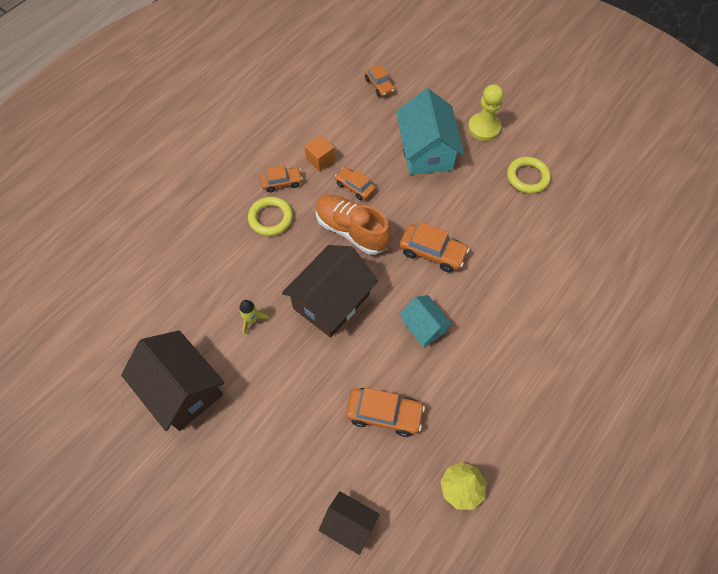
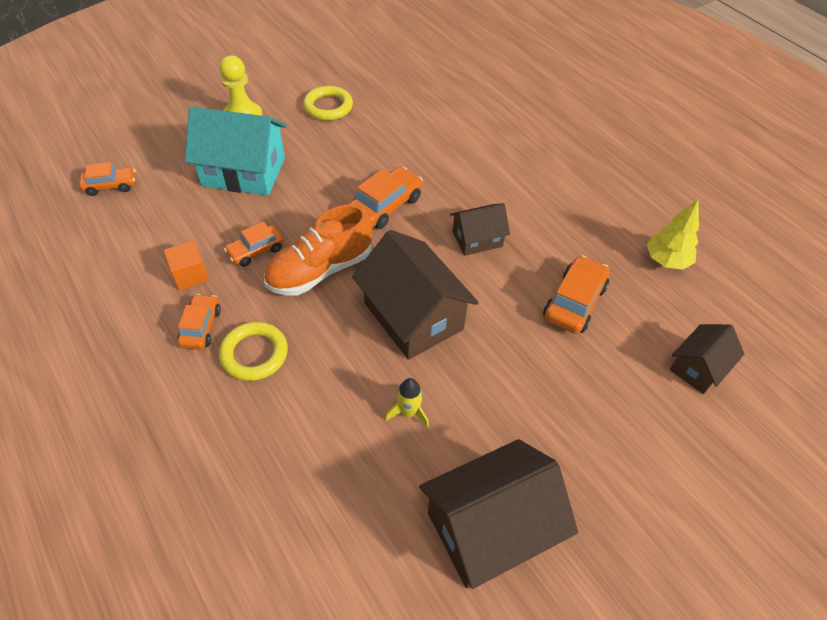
camera: 75 degrees left, 10 degrees down
turquoise house [399,295,453,347] -> brown house [450,203,510,256]

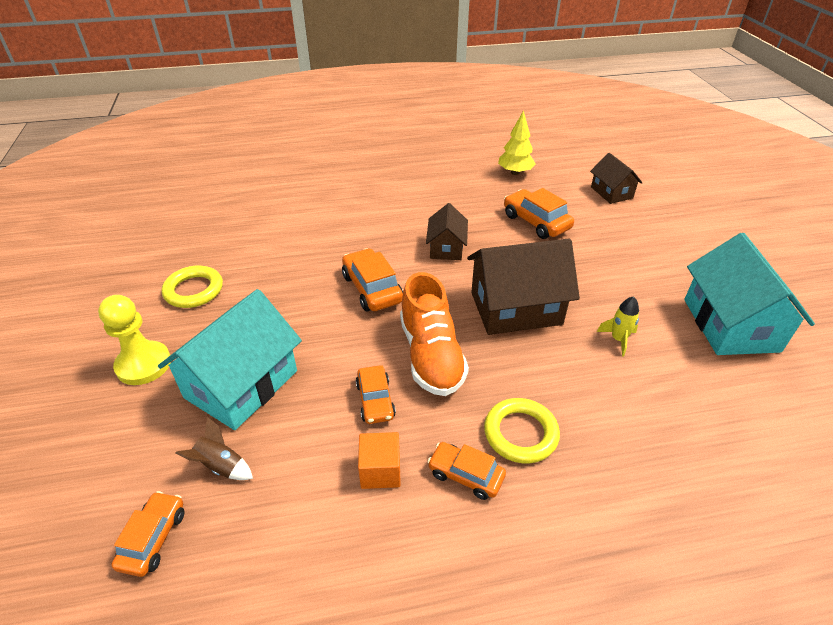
camera: 65 degrees left, 10 degrees down
brown house [419,439,578,589] -> turquoise house [684,233,815,355]
none -> brown rocket [176,417,253,480]

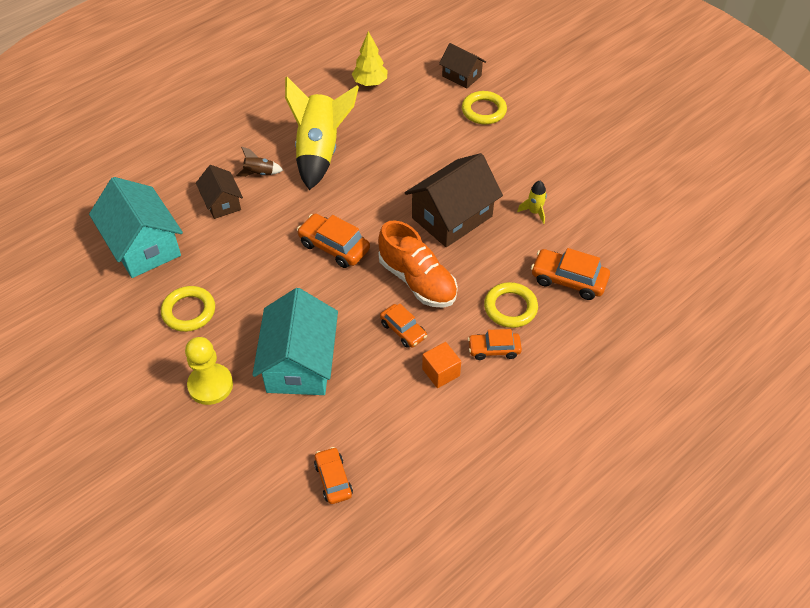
camera: 30 degrees left, 10 degrees up
brown rocket [176,417,253,480] -> brown rocket moved to [236,146,283,177]
brown house [426,203,468,260] -> brown house moved to [196,165,243,219]
orange car [504,188,574,239] -> orange car moved to [531,248,610,300]
turquoise house [684,233,815,355] -> turquoise house moved to [89,177,183,278]
none -> yellow rocket [285,77,359,190]
none -> yellow ring [462,91,507,125]

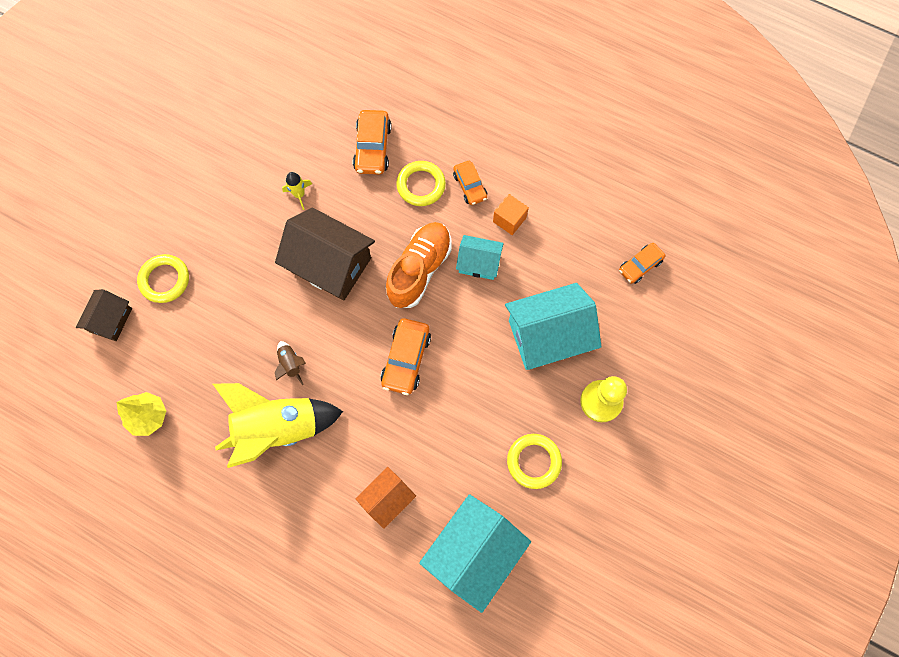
camera: 110 degrees left, 20 degrees up
brown house [196,165,243,219] -> orange house [355,467,416,529]
brown rocket [236,146,283,177] -> brown rocket moved to [275,341,306,385]
orange car [380,304,427,348] -> turquoise house [456,235,504,280]

